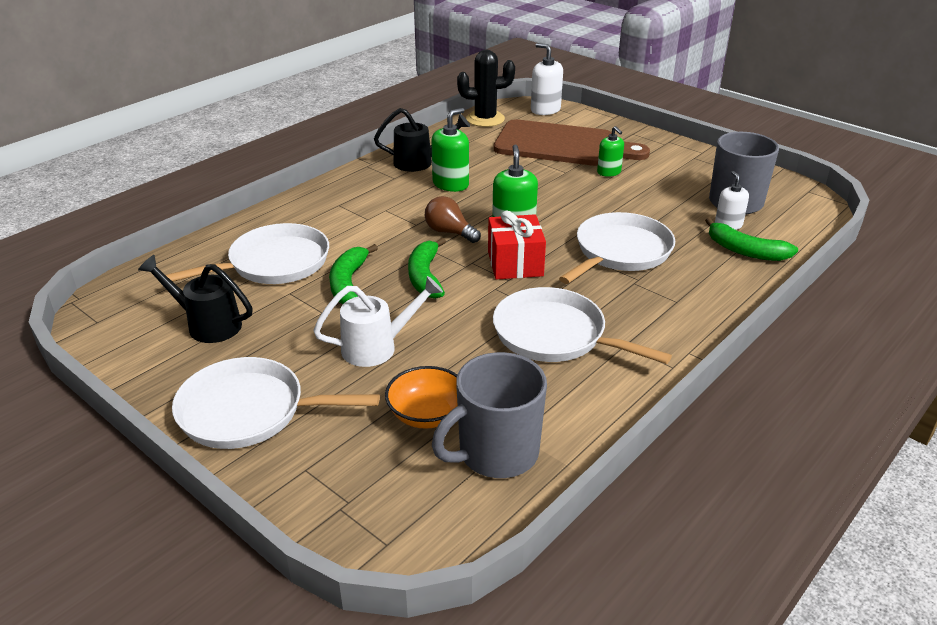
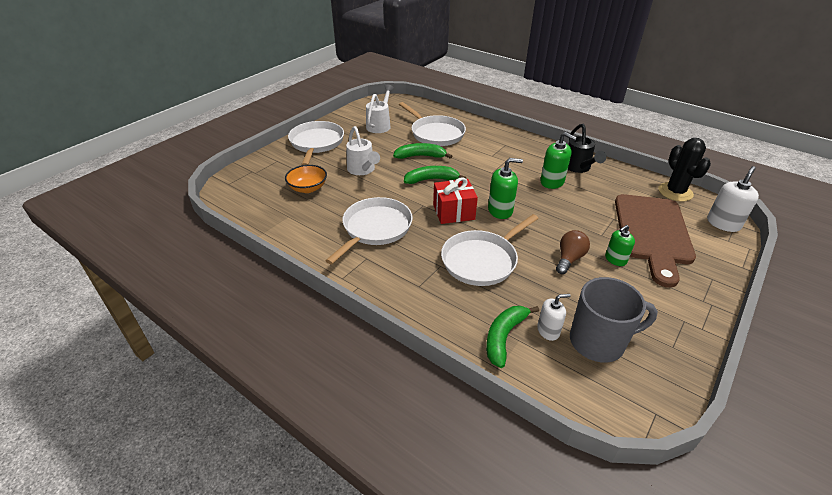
camera: 85 degrees right, 5 degrees up
black watering can [138,255,253,343] -> white watering can [366,84,394,133]
brown light bulb [425,196,481,243] -> brown light bulb moved to [556,230,590,274]
grey mug [432,352,547,478] -> none
white pan [559,212,675,284] -> white pan turned 105 degrees clockwise [441,214,539,286]

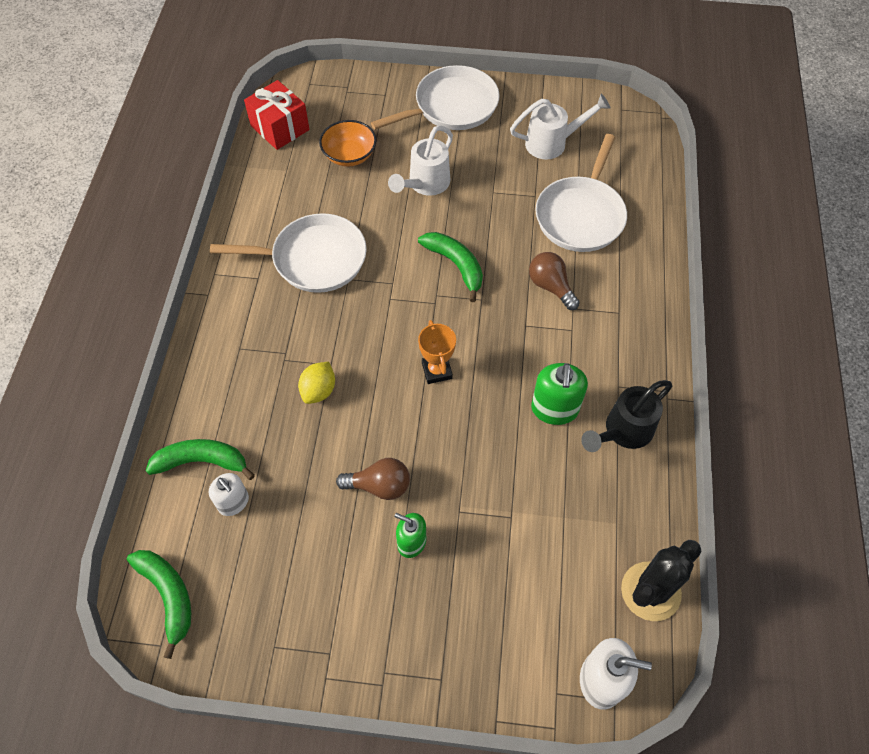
camera: 60 degrees right, 20 degrees up
green banana [393,143,452,159] -> green banana moved to [127,550,191,659]
red gift [433,178,478,224] -> red gift moved to [244,80,310,150]
white pan [441,214,539,286] -> yellow lemon [298,362,335,404]
green soap dispenser [488,158,523,219] -> orange trophy [418,320,456,384]
grey mug [570,277,658,363] -> none
brown cutting board [615,194,696,288] -> none
none -> brown light bulb [529,252,580,310]

